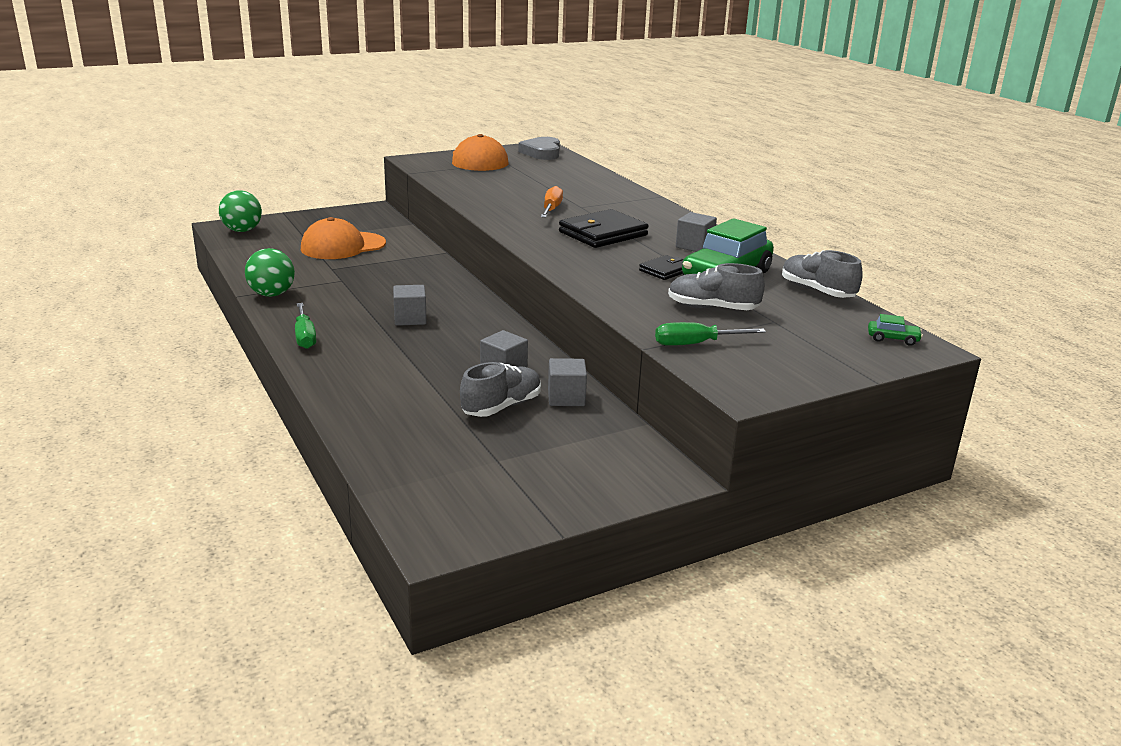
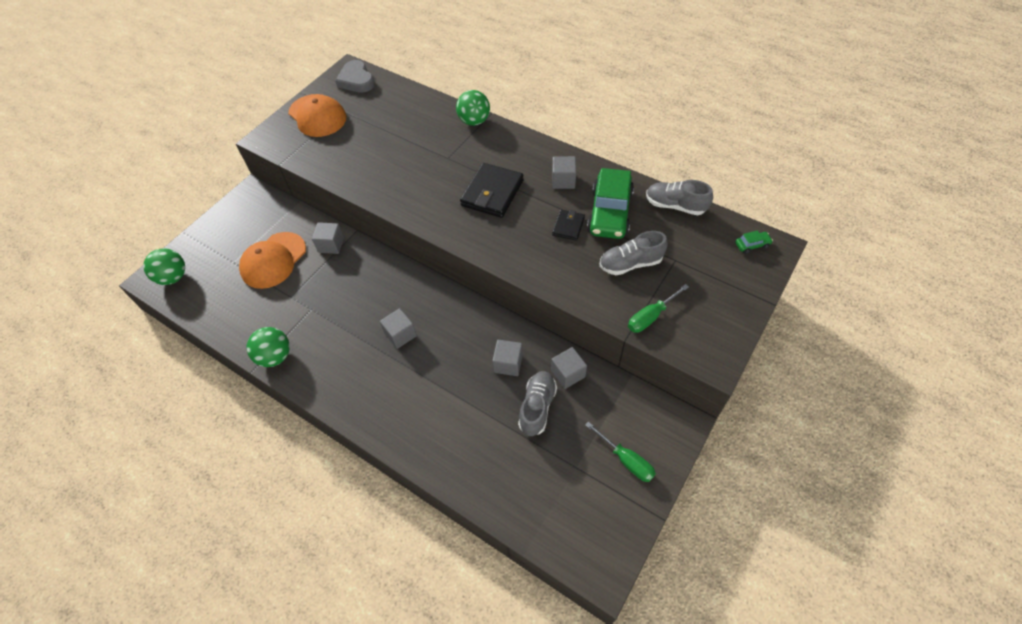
camera: 25 degrees left, 30 degrees up
green screwdriver [295,303,316,349] -> green screwdriver moved to [585,422,656,482]
orange screwdriver [541,186,563,217] -> none
none -> grey cube [312,222,344,254]
none -> green ball [456,90,490,126]

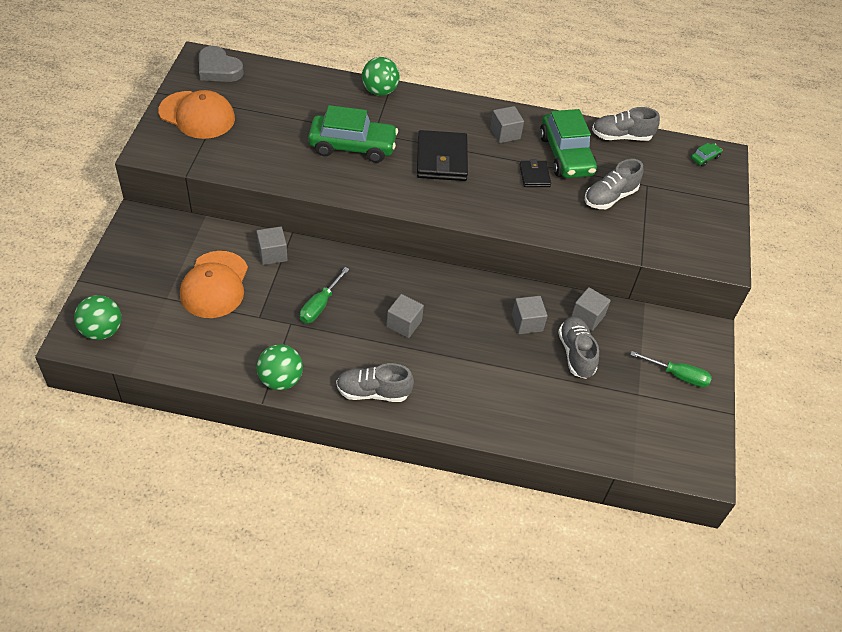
camera: 30 degrees left, 5 degrees down
green screwdriver [628,284,689,333] -> green screwdriver moved to [300,267,349,323]
none -> green car [308,105,398,163]
none -> grey shoe [336,363,414,402]

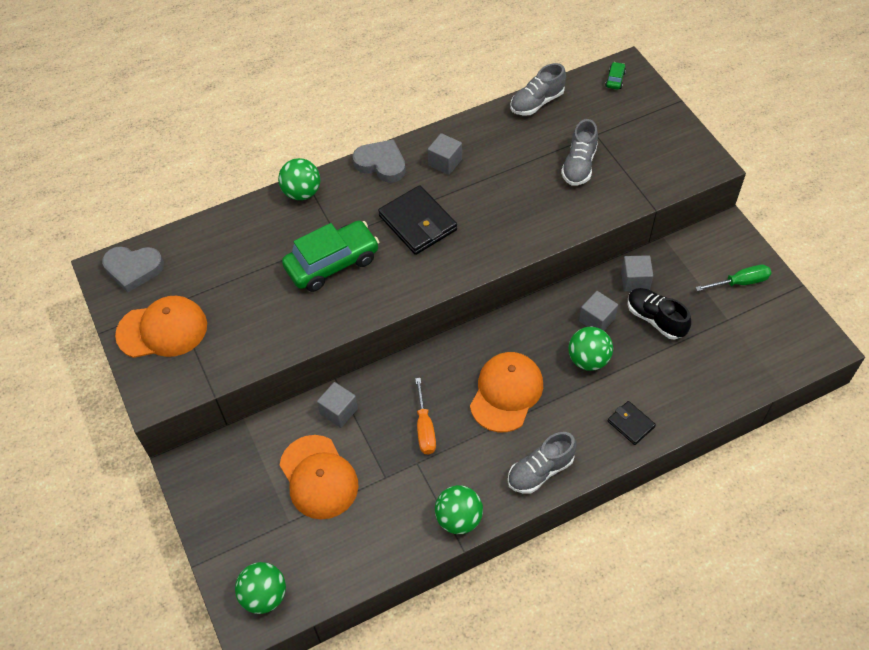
camera: 30 degrees left, 5 degrees up
green screwdriver [300,267,349,323] -> orange screwdriver [415,378,436,454]
grey cube [386,294,424,338] -> orange cap [470,352,543,432]
black wallet [520,159,551,187] -> black wallet moved to [608,401,656,445]
green car [540,109,597,178] -> none
grey shoe [558,317,599,379] -> black shoe [627,288,691,339]
none -> grey heart [353,139,406,183]
none -> green ball [568,327,613,371]

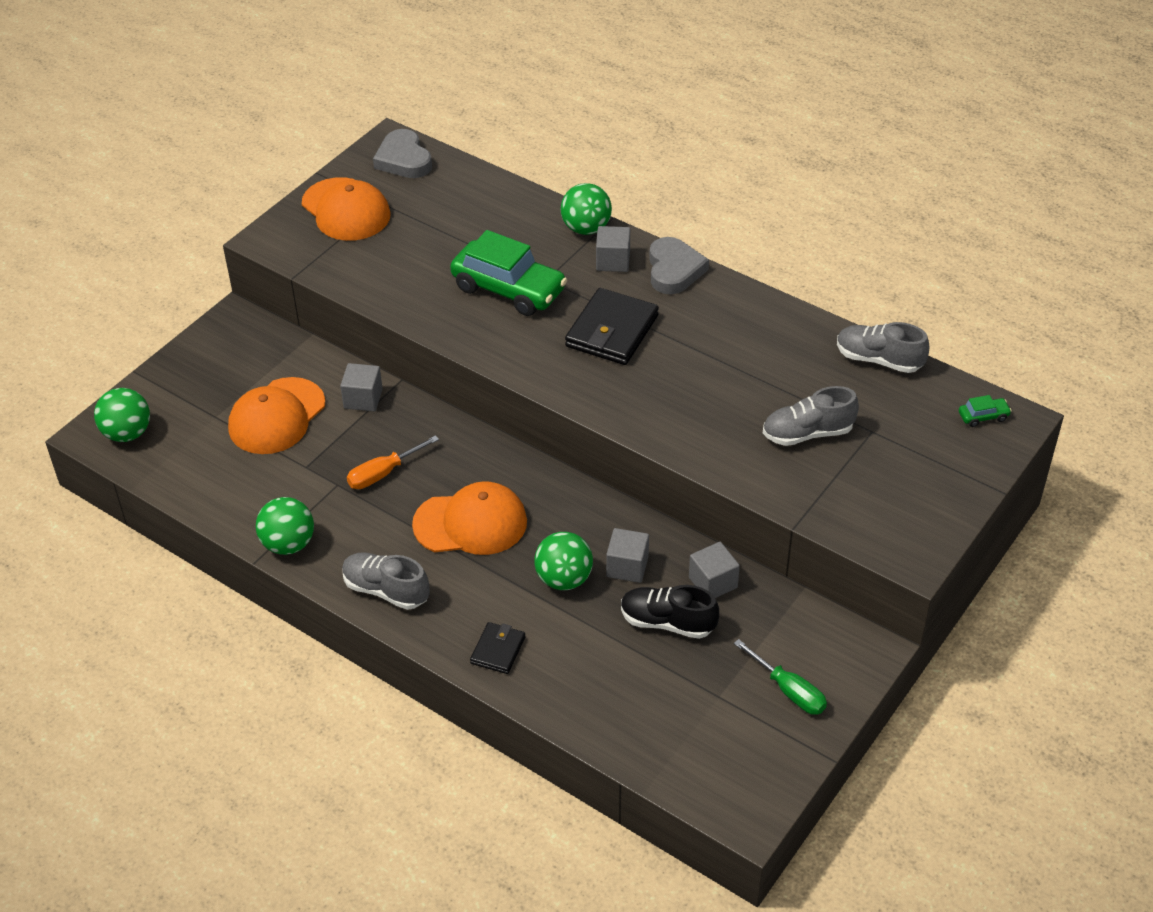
camera: 60 degrees right, 10 degrees down
grey cube [428,133,462,175] -> grey cube moved to [596,226,630,272]
black shoe [627,288,691,339] -> black shoe turned 90 degrees counterclockwise [621,585,719,639]

